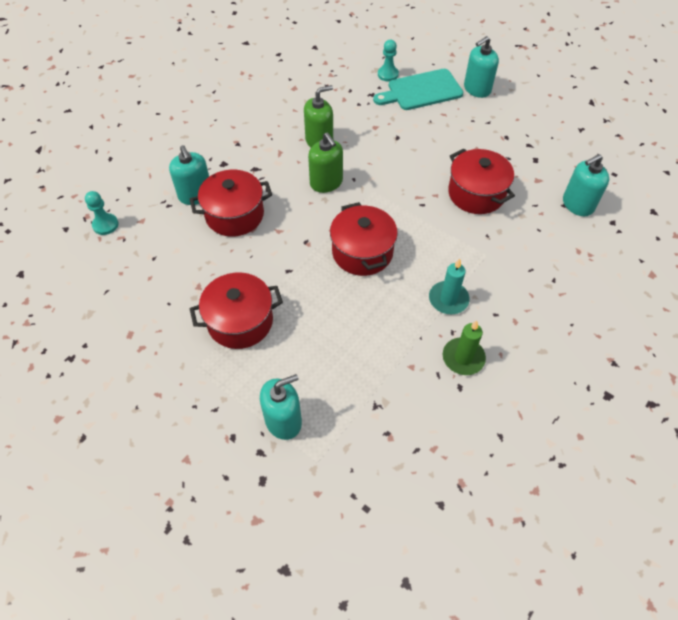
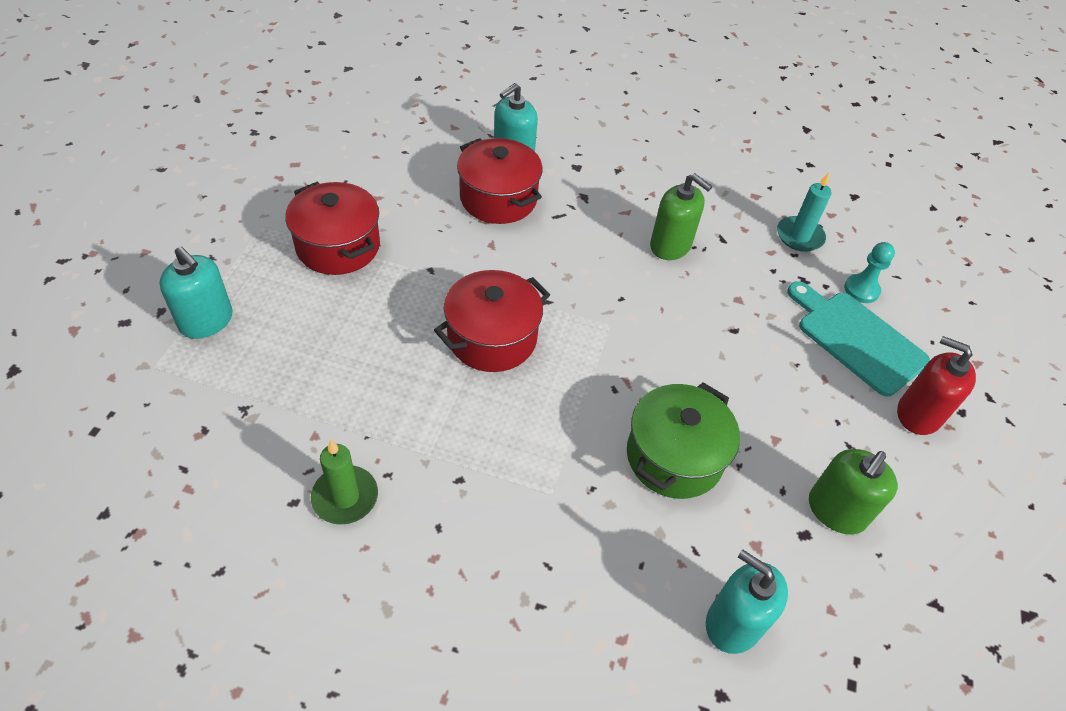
camera: 65 degrees right, 5 degrees down
turquoise pawn [85,191,118,235] -> none
green soap dispenser [308,132,343,193] -> green soap dispenser moved to [809,449,898,534]
turquoise candle [429,258,470,314] -> turquoise candle moved to [777,172,832,252]
red pot [448,148,515,214] -> green pot [627,382,740,499]
turquoise soap dispenser [464,36,499,98] -> red soap dispenser [897,336,976,435]

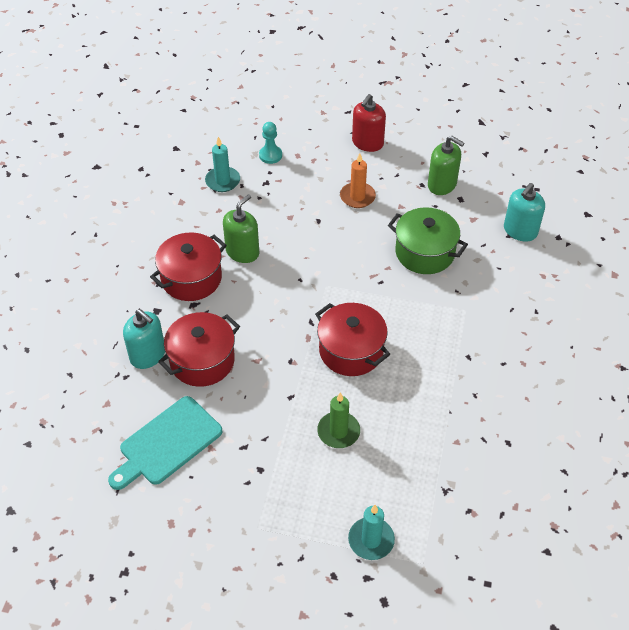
camera: 90 degrees left, 0 degrees up
turquoise soap dispenser [159,246,233,339] -> turquoise candle [348,505,395,560]
red pot [285,182,380,275] -> red pot moved to [150,232,227,301]
green candle [311,440,378,525] -> green candle moved to [317,392,360,448]
turquoise cutting board [787,281,930,397] -> turquoise cutting board moved to [108,396,223,490]
none -> orange candle [340,153,376,208]

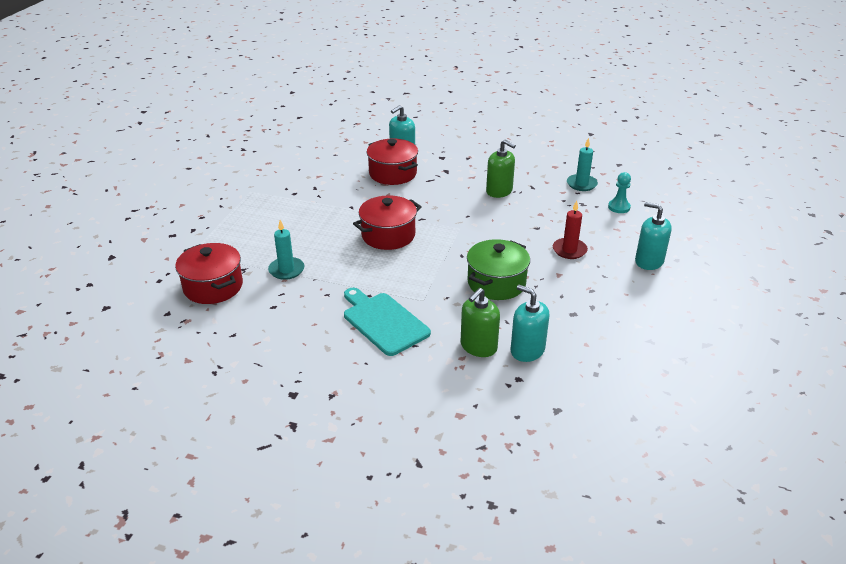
camera: 95 degrees right, 15 degrees down
turquoise cutting board [108,396,223,490] -> turquoise cutting board moved to [344,288,431,356]
red pot [150,232,227,301] -> red pot moved to [175,243,243,304]
green candle [317,392,360,448] -> none
orange candle [340,153,376,208] -> red candle [553,200,588,259]
turquoise candle [348,505,395,560] -> turquoise candle moved to [268,220,304,280]
red soap dispenser [352,94,386,152] -> turquoise soap dispenser [635,202,672,270]
green soap dispenser [428,136,464,195] -> green soap dispenser moved to [461,288,500,357]

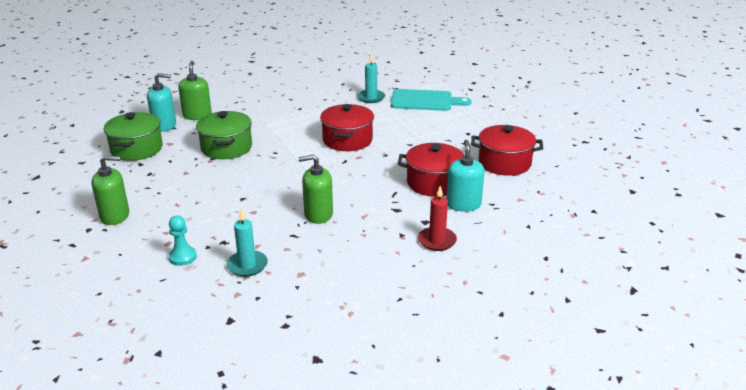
camera: 135 degrees right, 5 degrees down
red pot [175,243,243,304] -> red pot moved to [471,125,544,176]
turquoise cutting board [344,288,431,356] -> turquoise cutting board moved to [391,89,471,111]
red candle [553,200,588,259] -> red candle moved to [418,186,457,251]
turquoise soap dispenser [635,202,672,270] -> green soap dispenser [91,155,129,225]
none -> green pot [104,112,163,161]

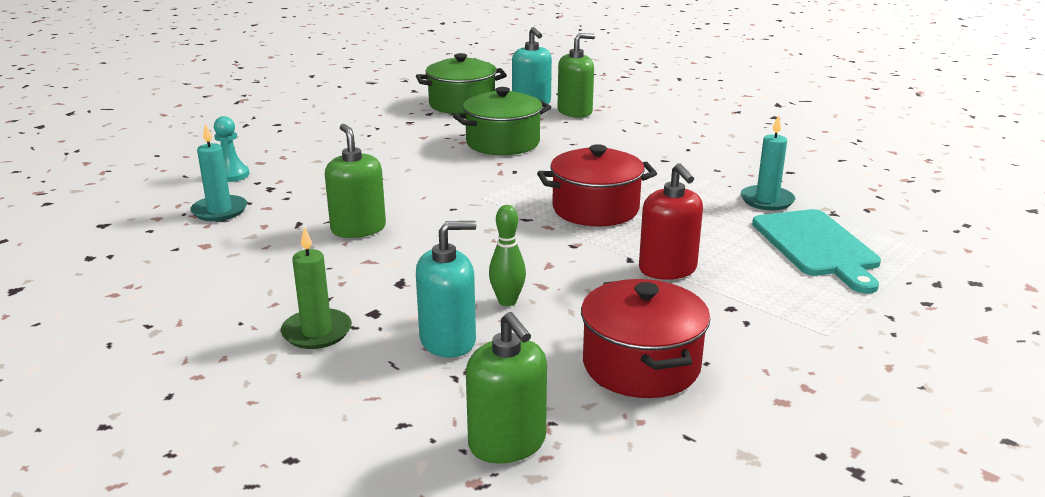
camera: 70 degrees right, 5 degrees down
green soap dispenser [91,155,129,225] -> green soap dispenser moved to [466,312,547,463]
red pot [398,143,465,197] -> green bowling pin [489,205,526,306]
red candle [418,186,457,251] -> green candle [281,227,352,349]
none -> red soap dispenser [639,163,703,280]

